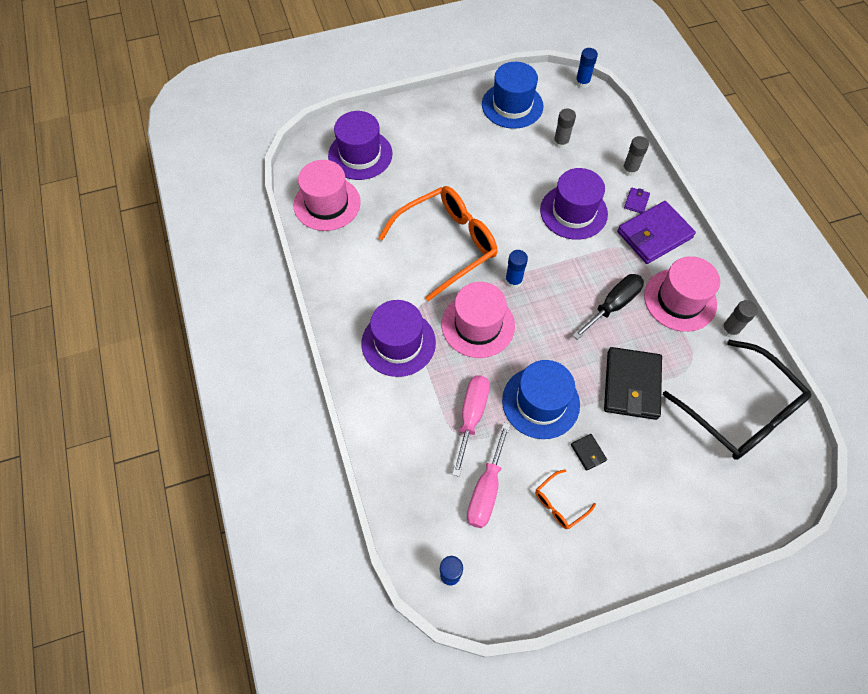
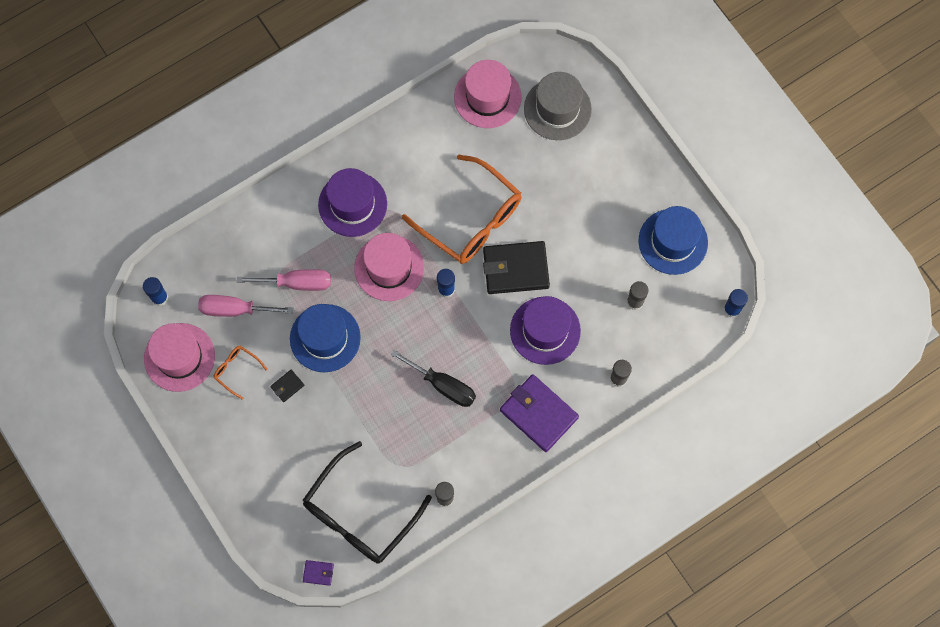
camera: 75 degrees right, 10 degrees up
purple hat [328,111,392,180] -> grey hat [524,72,592,140]
black wallet [604,347,662,420] -> black wallet moved to [483,241,550,294]
purple wallet [624,187,650,213] -> purple wallet moved to [303,560,334,586]
pink hat [644,256,720,332] -> pink hat moved to [144,323,215,392]

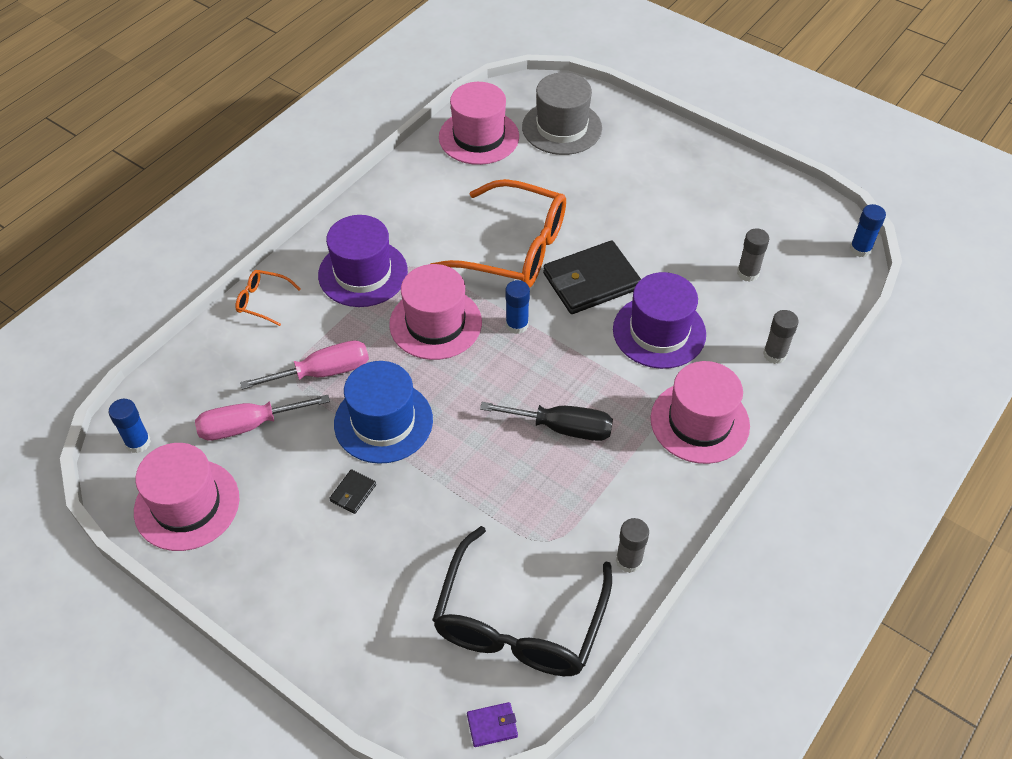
camera: 20 degrees left, 20 degrees down
orange glasses [214,346,267,400] -> orange glasses moved to [235,270,300,326]
purple wallet [500,374,579,452] -> pink hat [651,361,750,464]
blue hat [639,206,708,275] -> none

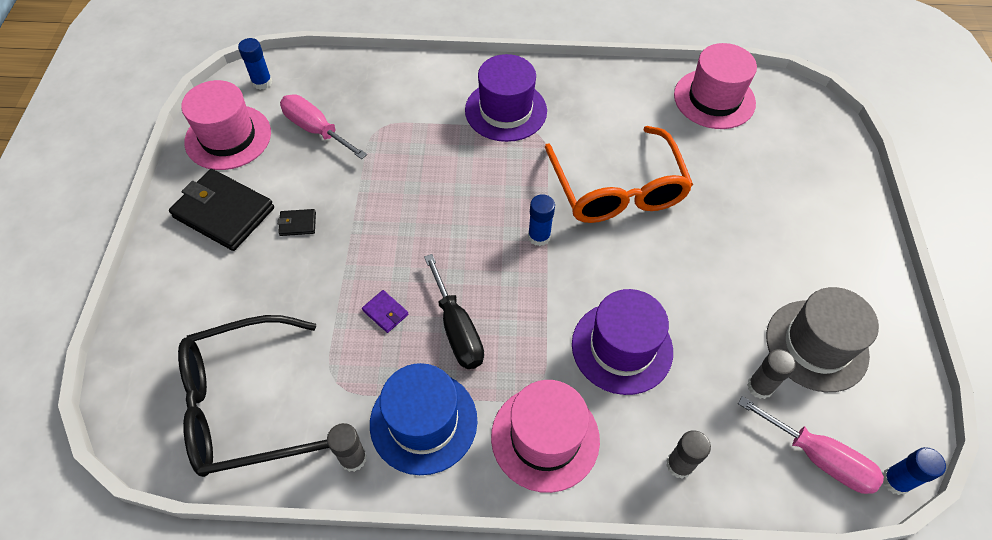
camera: 55 degrees right, 5 degrees up
orange glasses [235,270,300,326] -> none
pink screwdriver [240,340,369,390] -> pink screwdriver moved to [738,396,884,494]
blue hat [334,361,433,464] -> blue hat moved to [370,363,478,475]
pink hat [389,264,482,360] -> none
purple wallet [467,702,518,747] -> purple wallet moved to [362,290,408,333]
grey hat [522,72,602,155] -> grey hat moved to [766,287,879,392]
black wallet [543,240,641,314] -> black wallet moved to [169,169,274,251]

